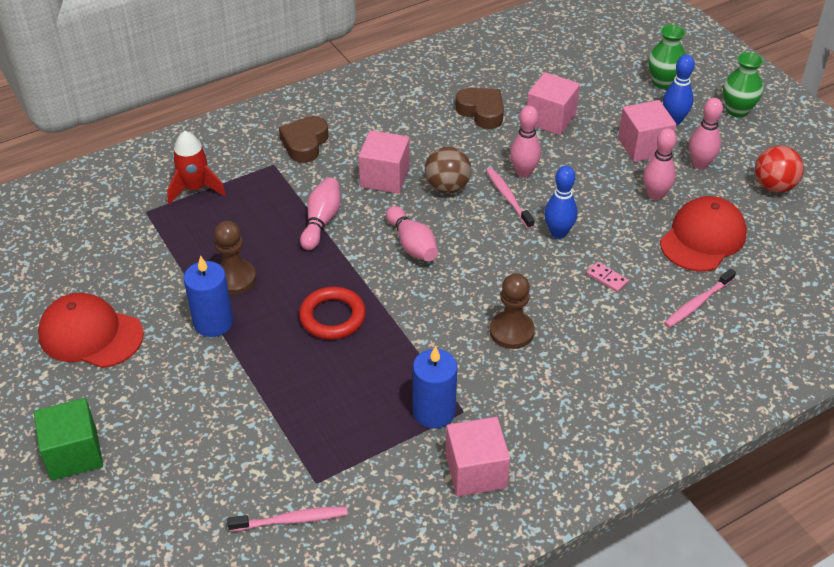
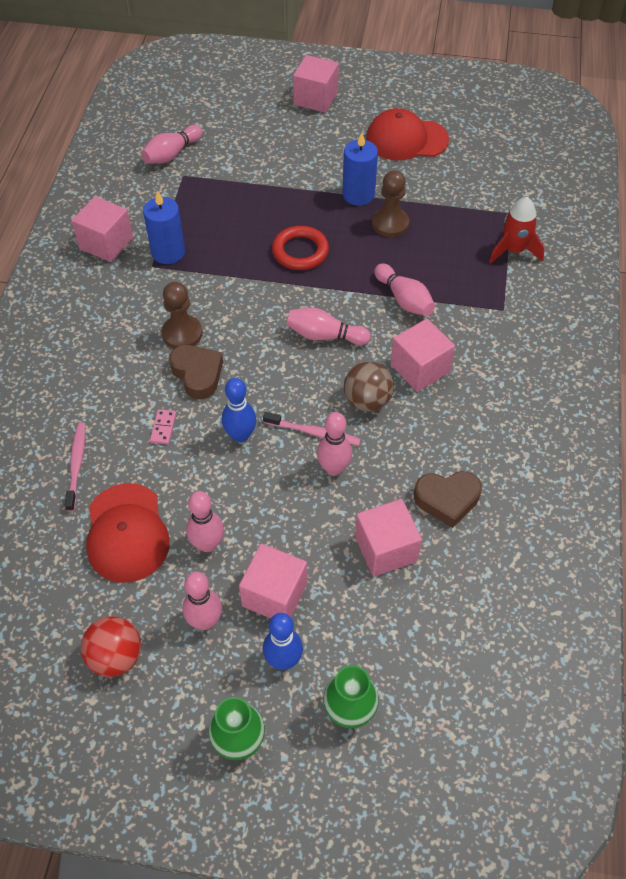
camera: 130 degrees right, 10 degrees up
green cube [34,398,103,480] -> pink cube [293,55,339,113]
red cap [38,293,144,368] -> red cap turned 150 degrees counterclockwise [366,108,449,160]
pink toothbrush [227,506,348,531] -> pink bowling pin [141,125,203,164]
brown heart [279,116,329,163] -> brown heart moved to [169,345,223,399]
pink domino [587,262,628,292] -> pink domino turned 75 degrees counterclockwise [150,409,176,444]

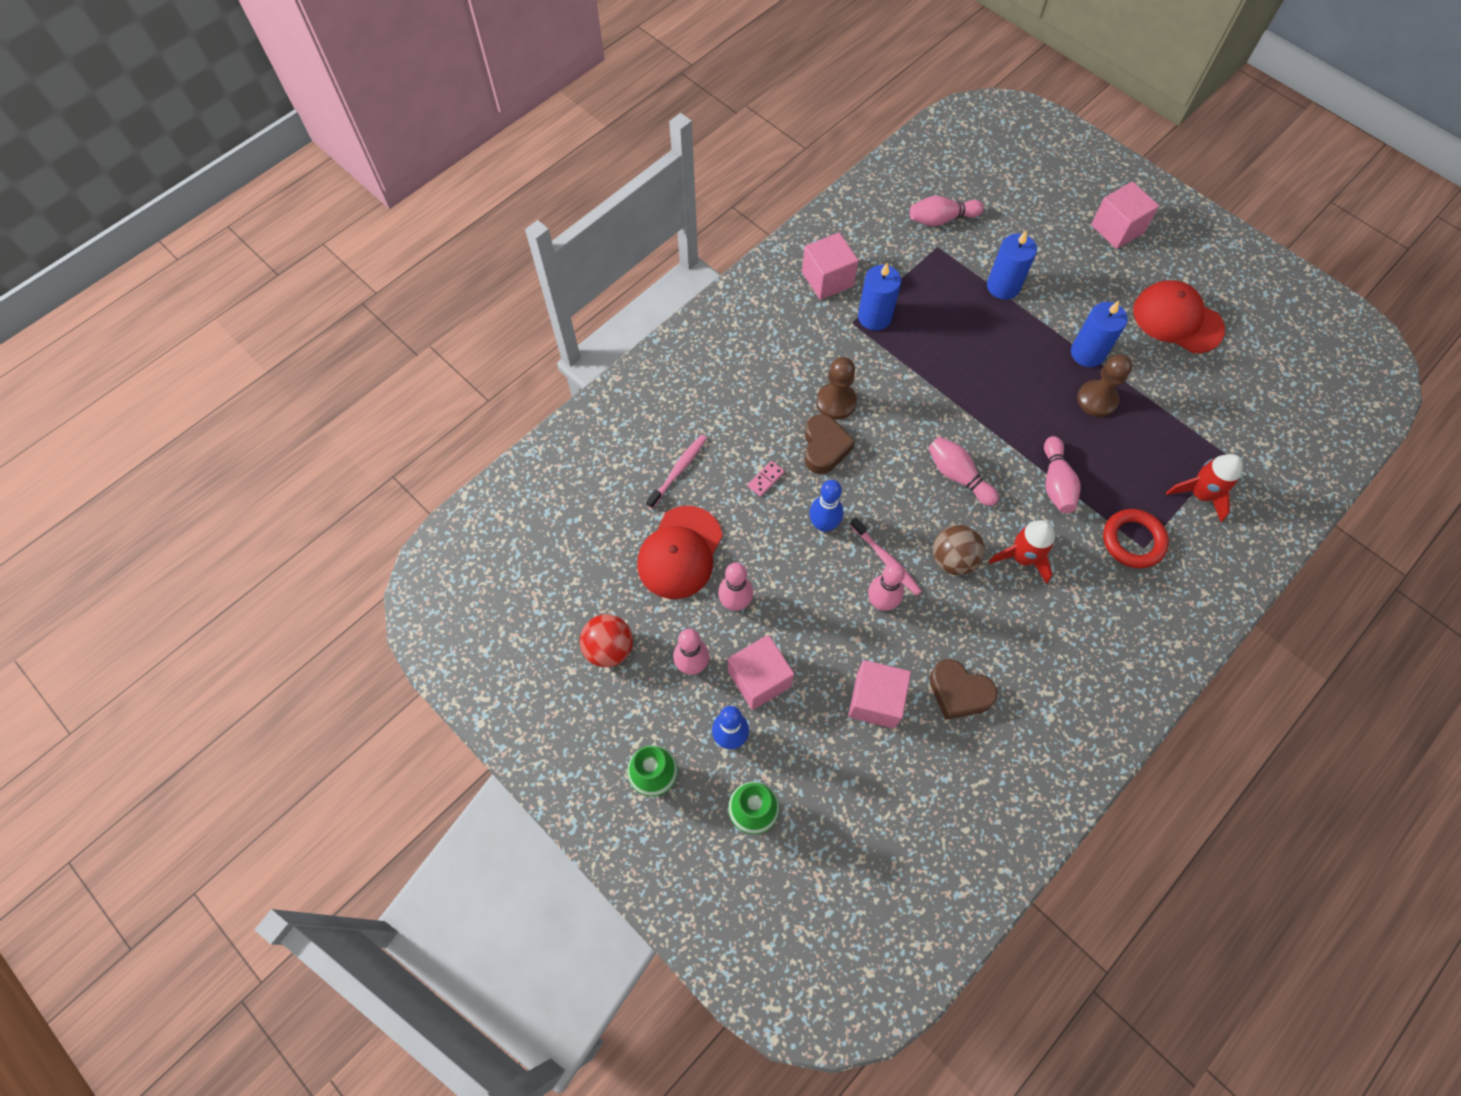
camera: 35 degrees right, 10 degrees up
red ring [272,226,329,270] -> red ring moved to [1103,509,1169,568]
pink cube [391,319,455,392] -> red rocket [988,520,1055,584]
none -> blue candle [987,231,1037,300]

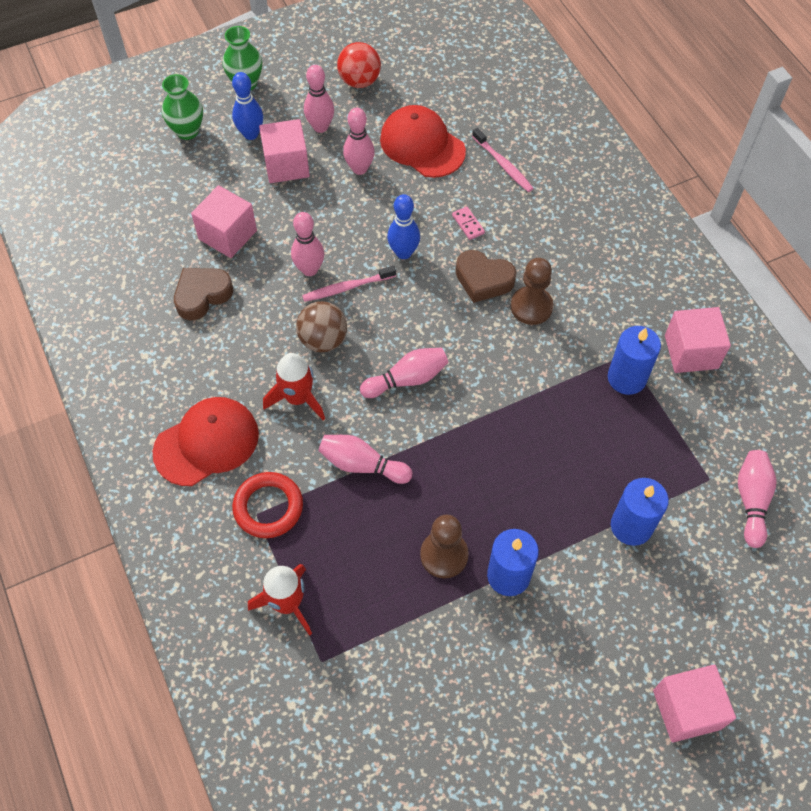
camera: 110 degrees right, 5 degrees down
red cap [1133,280,1225,353] -> red cap moved to [152,397,259,486]

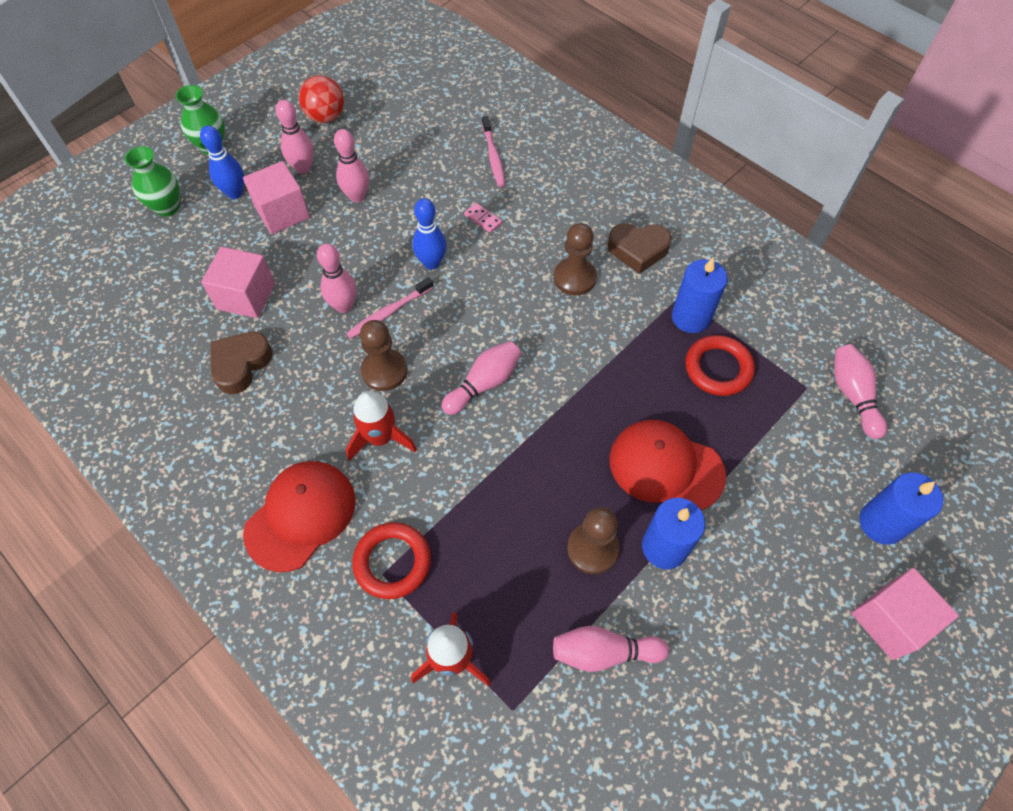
camera: 20 degrees left, 0 degrees up
brown ball [296,301,347,352] -> brown pawn [360,320,407,391]
pink bowling pin [318,435,413,484] -> pink bowling pin moved to [553,626,669,672]
red cap [380,105,466,178] -> red cap moved to [609,420,726,510]
brown heart [456,250,516,303] -> brown heart moved to [608,223,672,274]
pink toothbrush [472,128,534,192] -> pink toothbrush turned 45 degrees clockwise [482,116,505,187]
blue candle [611,478,669,546] -> blue candle moved to [859,472,944,545]
pink cube [665,307,731,373] -> none
none -> red ring [685,335,755,396]

